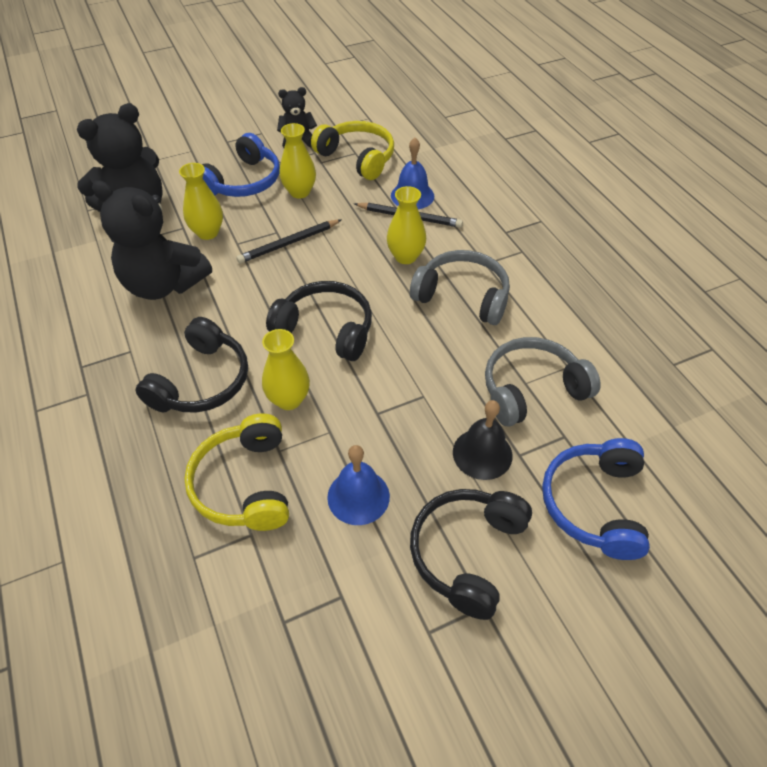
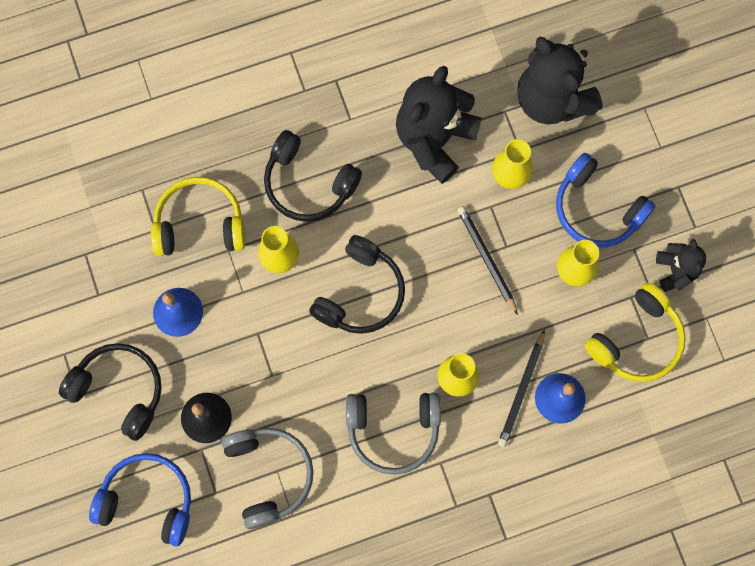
camera: 95 degrees right, 25 degrees up
grey headphones [410,250,510,325] -> grey headphones turned 60 degrees clockwise [346,393,441,475]

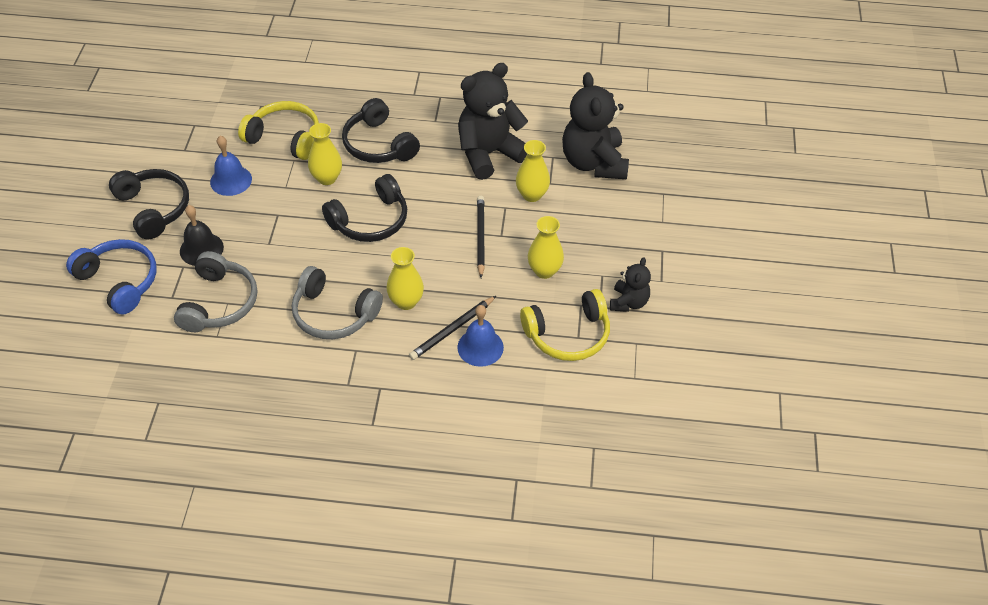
camera: 25 degrees right, 25 degrees down
blue headphones [556,153,656,247] -> none

